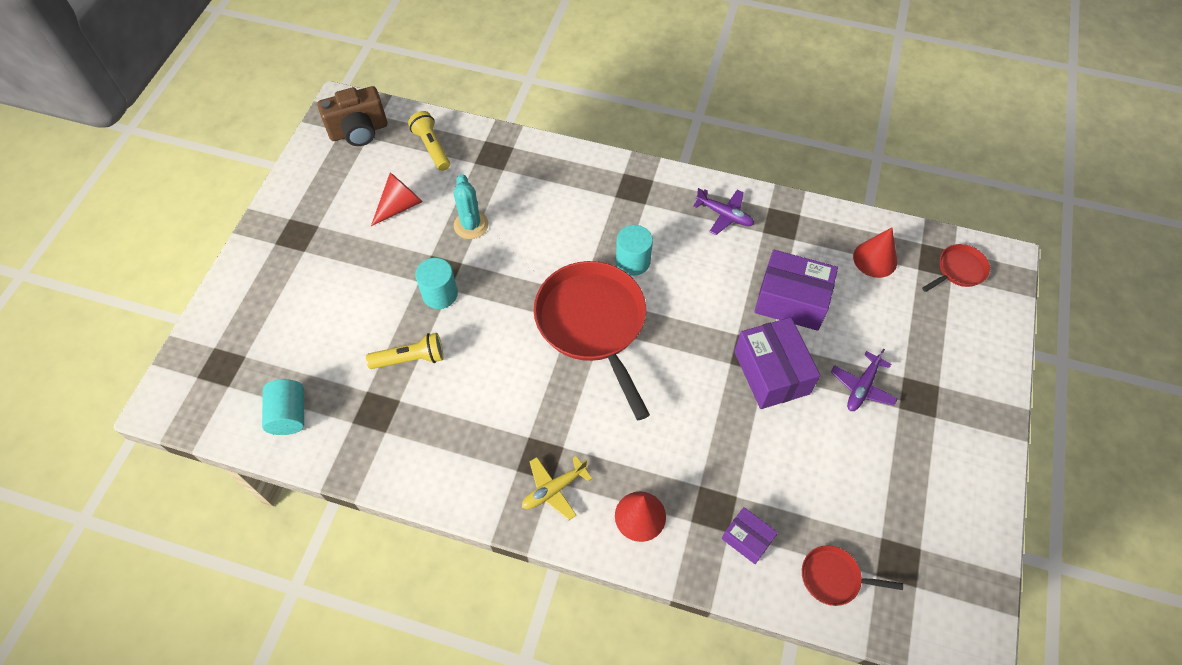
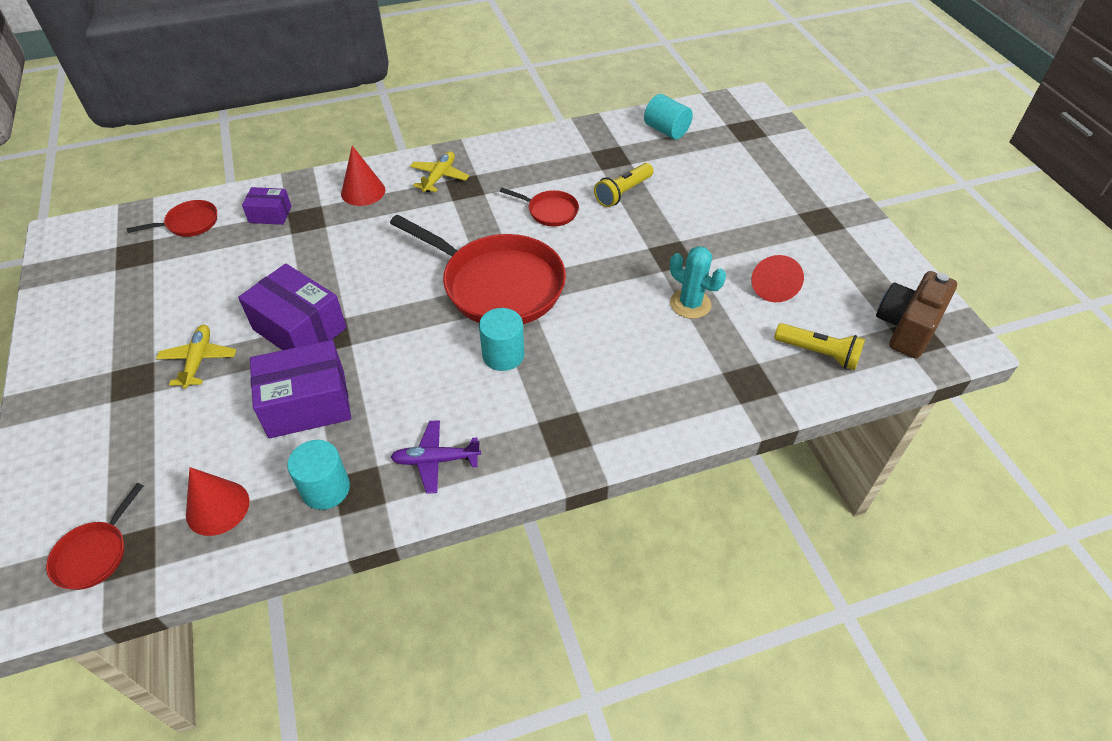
camera: 145 degrees right, 10 degrees down
turquoise cylinder [415,258,458,309] -> turquoise cylinder moved to [287,440,350,510]
purple plane [831,348,897,411] -> yellow plane [156,325,236,389]
none -> red pan [500,188,579,226]

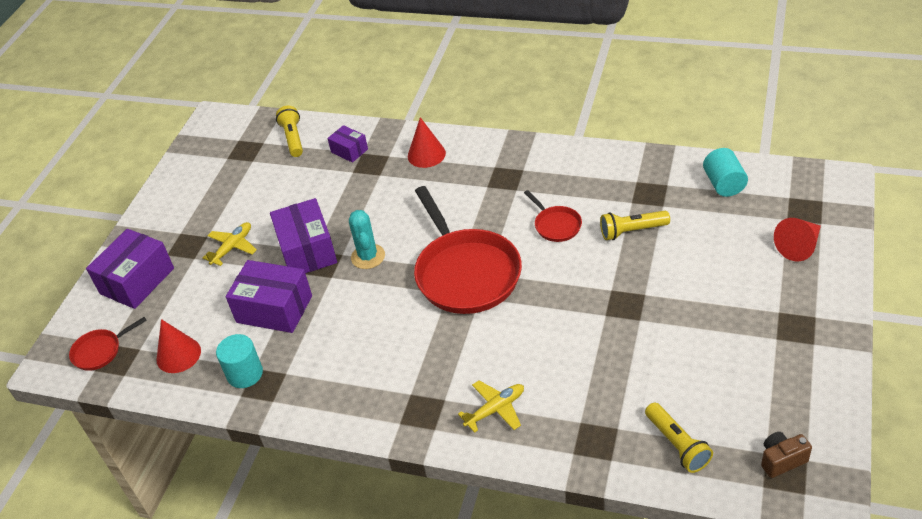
camera: 40 degrees right, 5 degrees down
red pan [127,200,217,237] -> yellow flashlight [276,106,303,157]
purple plane [391,420,481,494] -> none
yellow plane [410,151,469,192] -> yellow plane moved to [458,381,524,433]
turquoise cylinder [479,308,524,371] -> none
turquoise cactus [670,246,726,319] -> turquoise cactus moved to [349,210,385,269]
red cone [751,255,804,302] -> red cone moved to [774,218,821,262]
brown camera [876,271,957,359] -> brown camera [761,432,812,478], size x0.58
none -> purple box [86,229,174,309]

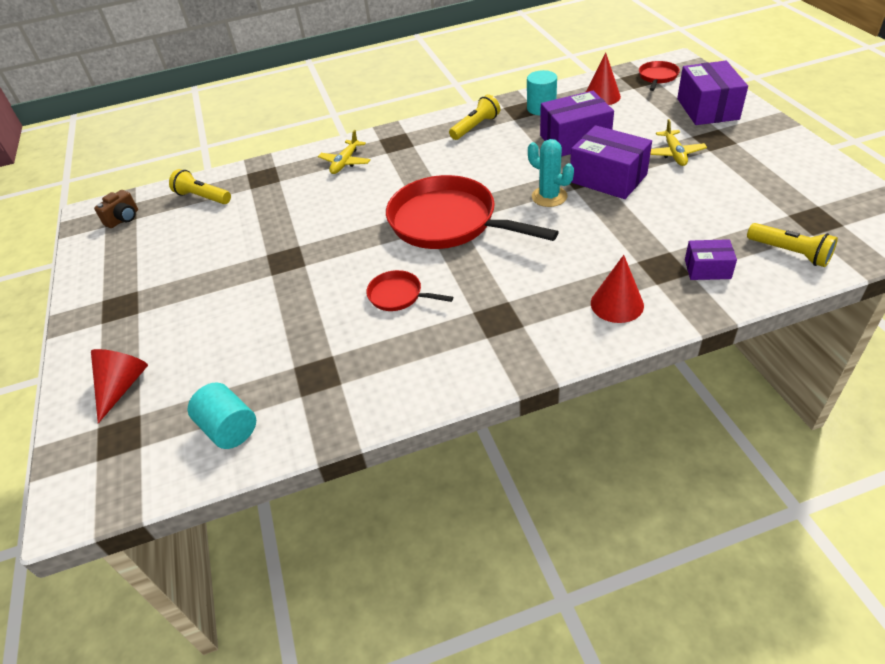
camera: 145 degrees right, 0 degrees up
yellow flashlight [600,211,670,240] -> yellow flashlight moved to [449,95,500,140]

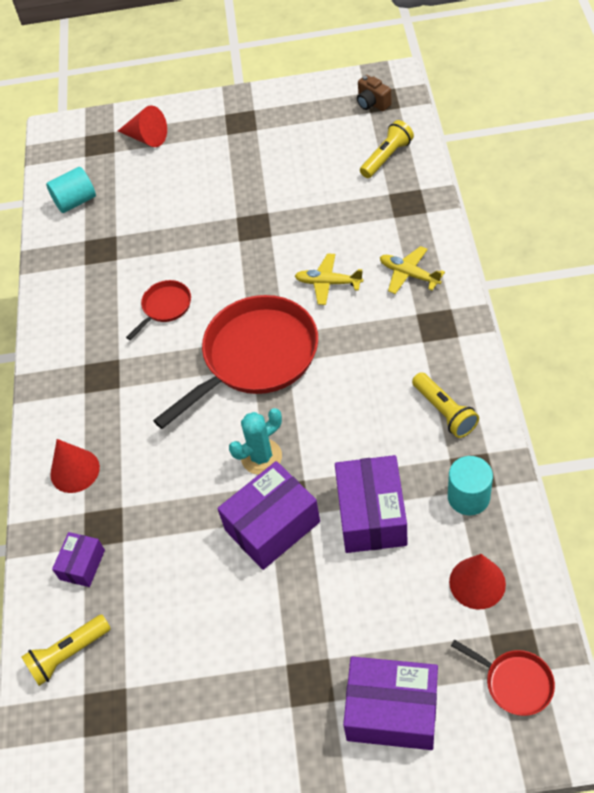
camera: 105 degrees right, 10 degrees up
yellow plane [650,119,707,166] -> yellow plane moved to [295,253,363,305]

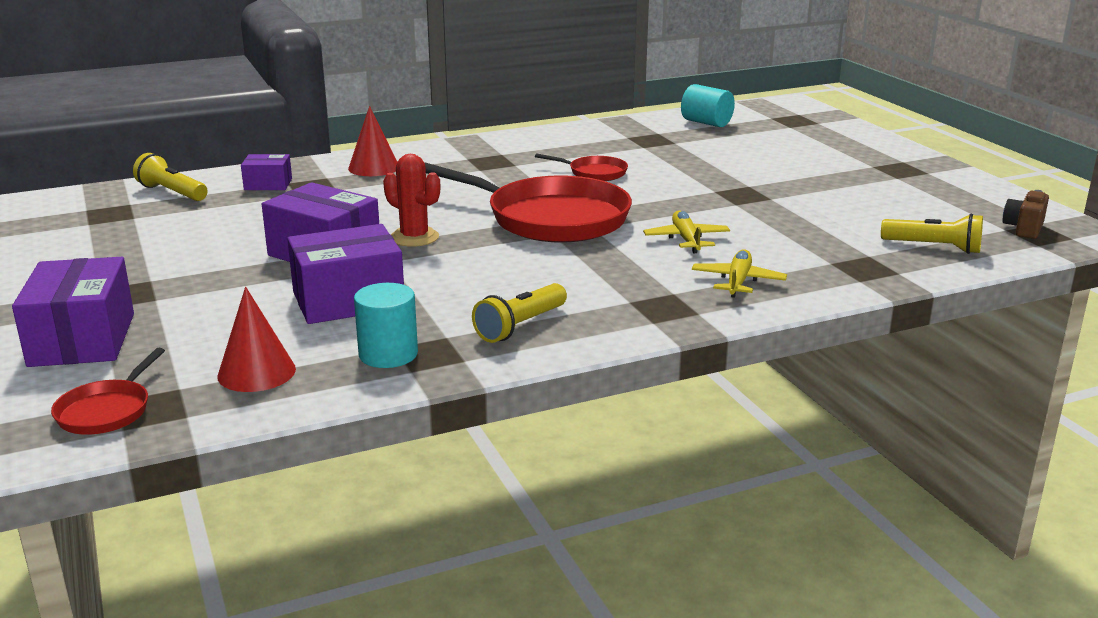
camera: 65 degrees right, 30 degrees down
red cone [118,106,167,147] -> none
turquoise cactus [229,408,282,475] -> red cactus [383,154,440,247]

